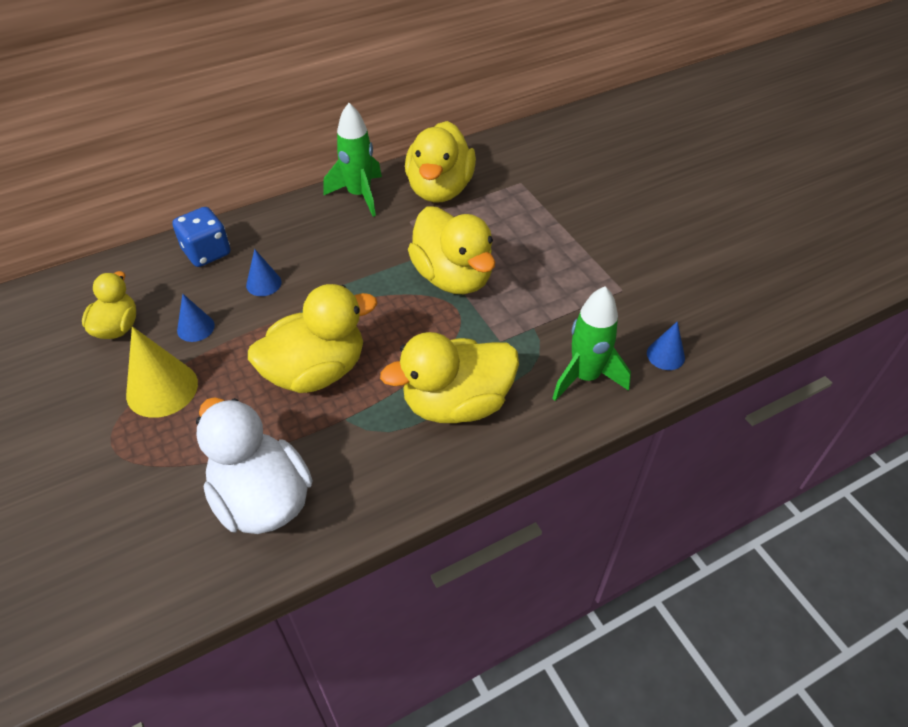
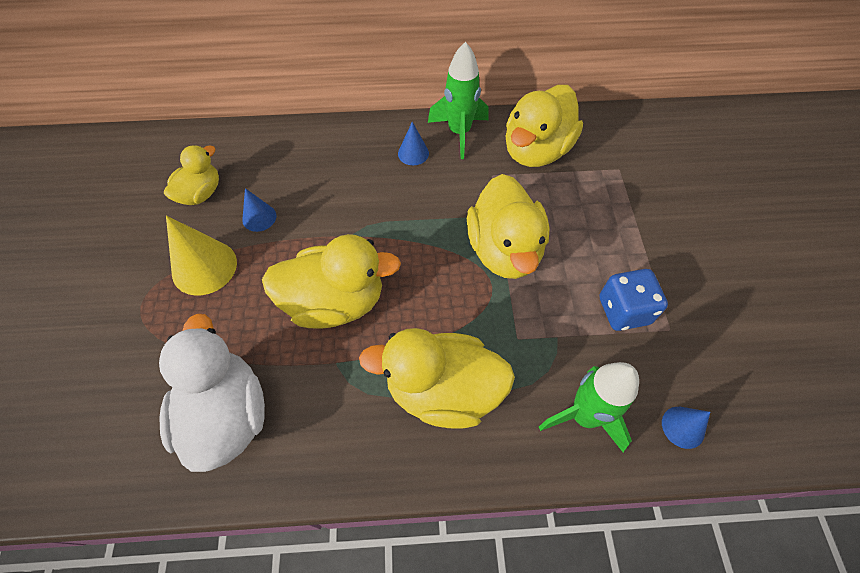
camera: 25 degrees right, 10 degrees up
blue dice [172,207,230,267] -> blue dice moved to [599,269,668,331]
blue cone [246,249,282,296] -> blue cone moved to [398,122,429,165]

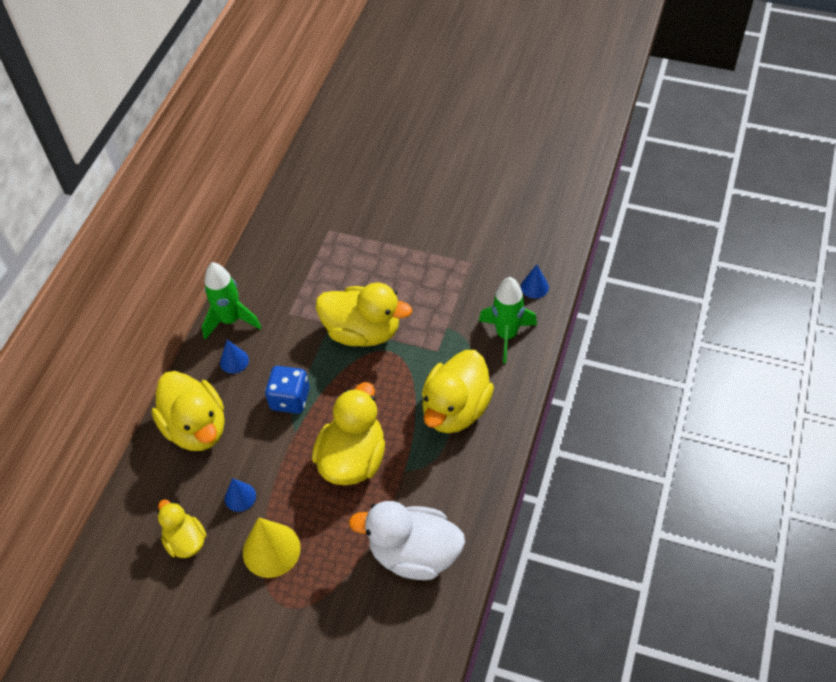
camera: 65 degrees left, 5 degrees down
yellow duck [505,85,583,167] -> yellow duck moved to [152,371,225,451]
blue dice [599,269,668,331] -> blue dice moved to [265,366,309,414]

